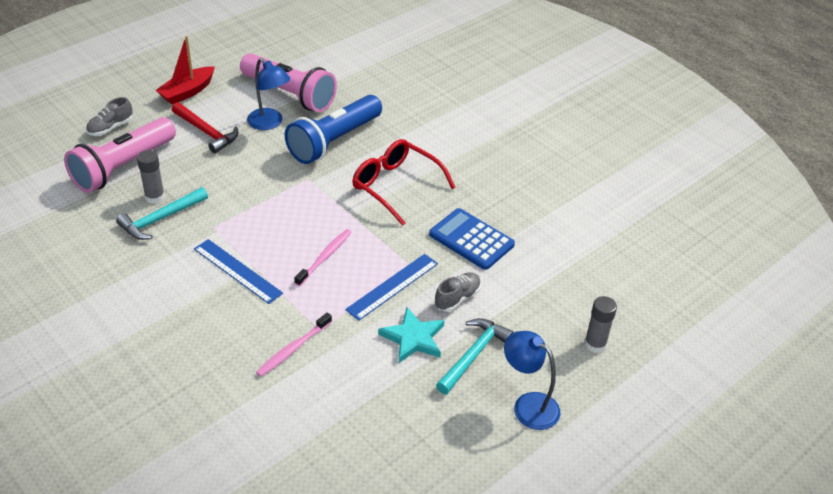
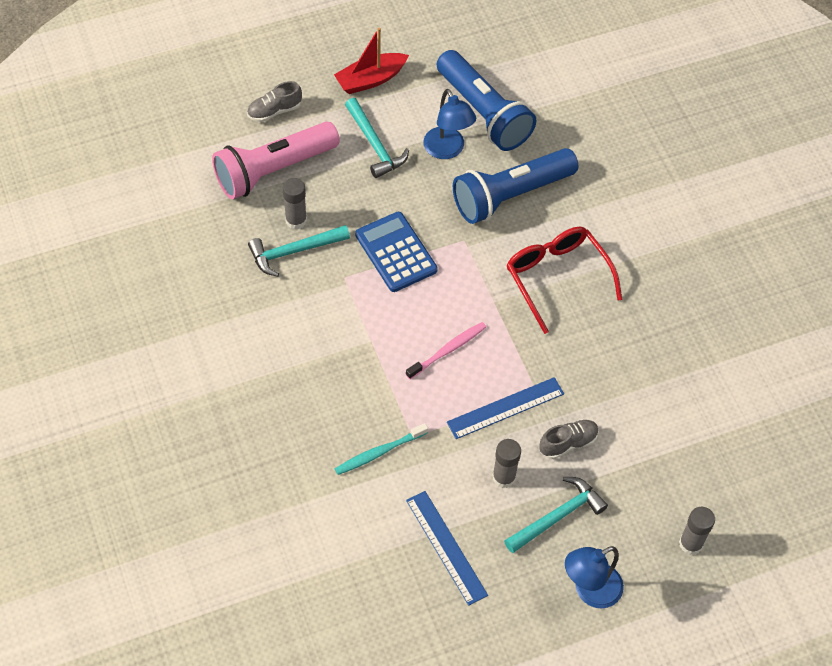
camera: 20 degrees right, 15 degrees up
red hammer [172,102,238,153] -> turquoise hammer [345,98,409,178]
blue ruler [194,239,283,304] -> blue ruler moved to [406,491,488,606]
pink flashlight [240,53,337,112] -> blue flashlight [437,50,536,151]
pink toothbrush [256,313,332,377] -> turquoise toothbrush [335,423,428,475]
turquoise star [378,307,445,363] -> grey glue stick [492,439,521,488]
blue calculator [429,208,515,270] -> blue calculator moved to [355,212,438,292]
blue lamp [504,331,560,430] -> blue lamp turned 90 degrees counterclockwise [565,546,624,608]

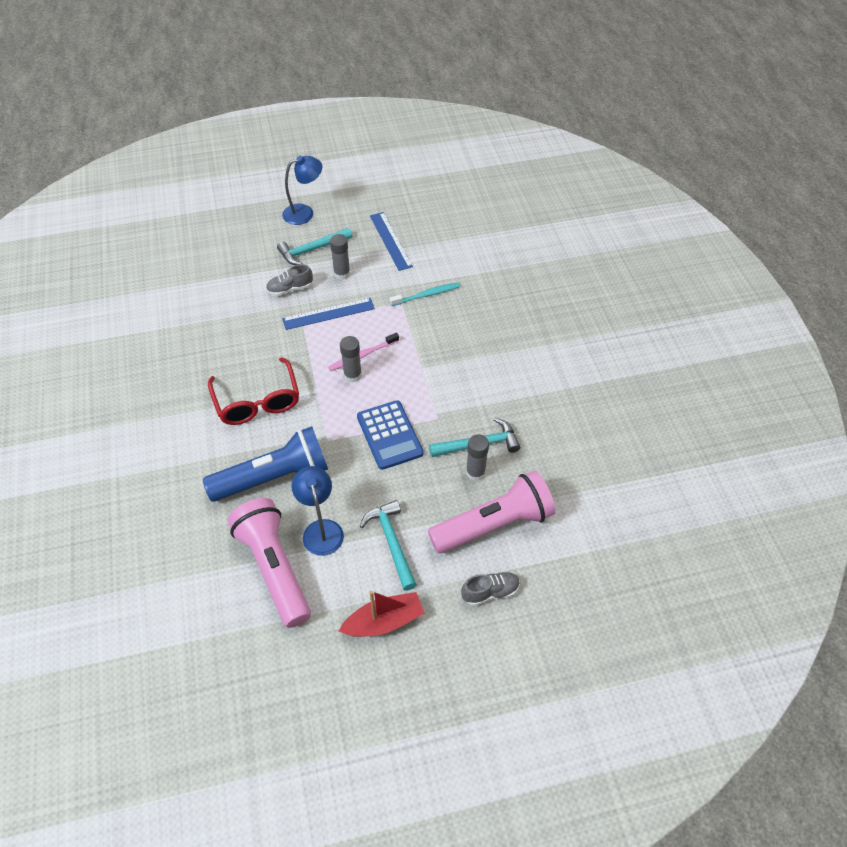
camera: 170 degrees left, 5 degrees down
blue flashlight [437,50,536,151] -> pink flashlight [228,498,311,628]
grey glue stick [679,507,715,555] -> grey glue stick moved to [340,336,362,382]

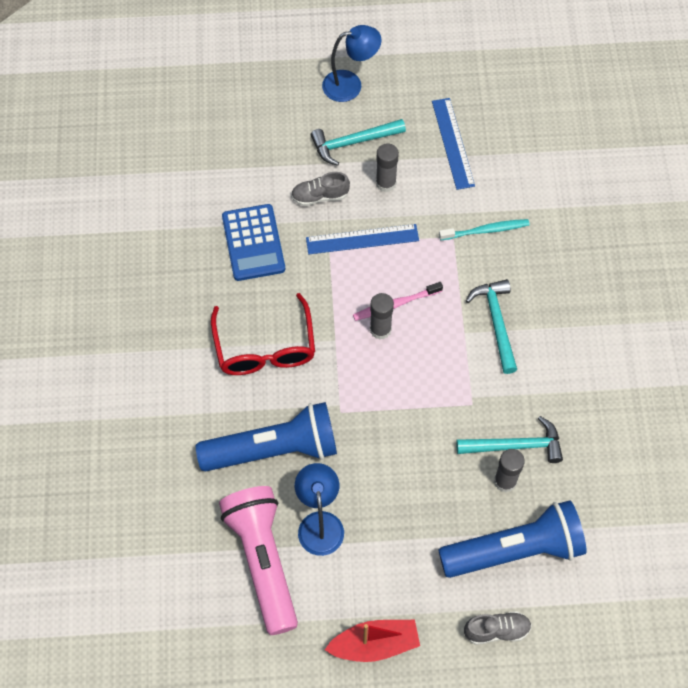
camera: 10 degrees right, 10 degrees up
blue calculator [357,400,424,470] -> blue calculator moved to [222,204,285,281]
turquoise hammer [360,500,417,591] -> turquoise hammer moved to [466,279,517,374]
pink flashlight [428,471,555,553] -> blue flashlight [438,500,587,578]

